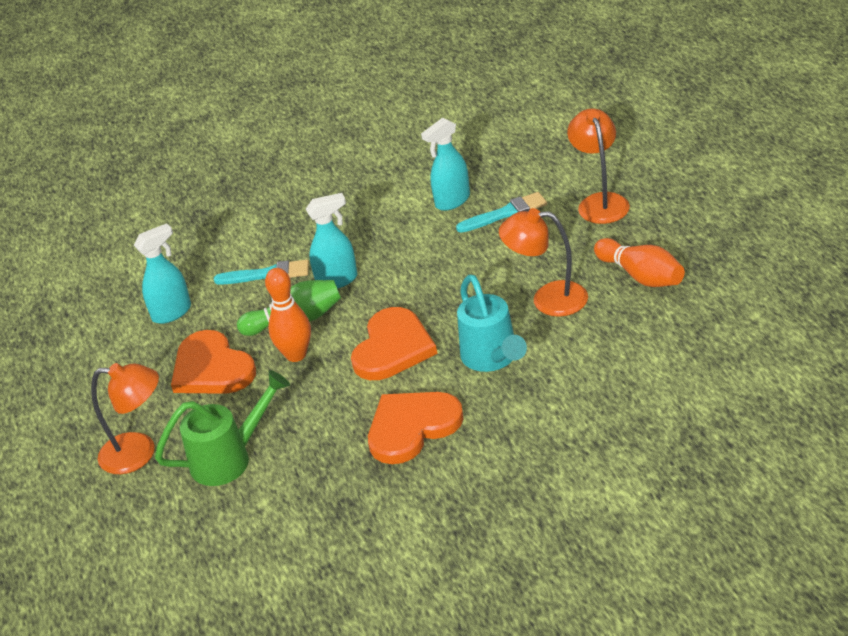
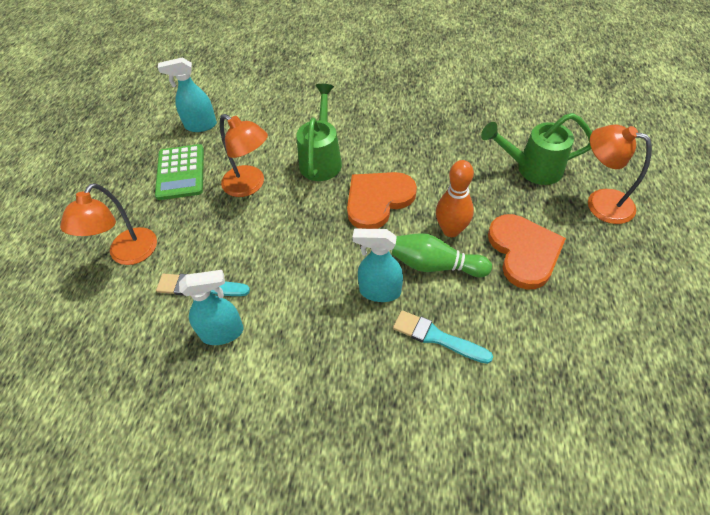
camera: 155 degrees left, 15 degrees up
turquoise spray bottle [134,223,191,324] -> turquoise spray bottle moved to [158,57,217,132]
orange heart [368,392,464,464] -> none
turquoise watering can [457,274,527,372] -> green watering can [296,84,342,181]
orange bowling pin [594,238,685,287] -> green calculator [155,144,204,200]

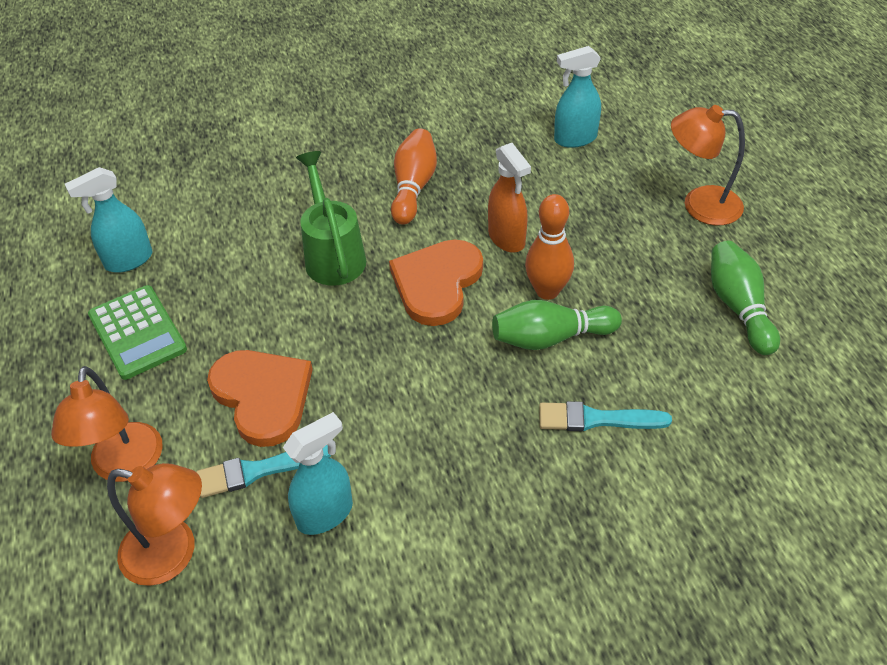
camera: 25 degrees left, 5 degrees down
orange lamp [220,114,268,197] -> orange lamp moved to [107,463,202,586]
turquoise spray bottle [353,228,403,302] -> turquoise spray bottle moved to [554,46,601,148]
green watering can [481,113,592,185] -> none
orange heart [488,214,566,290] -> orange heart moved to [207,350,313,447]
none -> orange bowling pin [391,128,437,225]
none -> orange spray bottle [488,143,531,253]
none -> green bowling pin [711,241,780,355]

